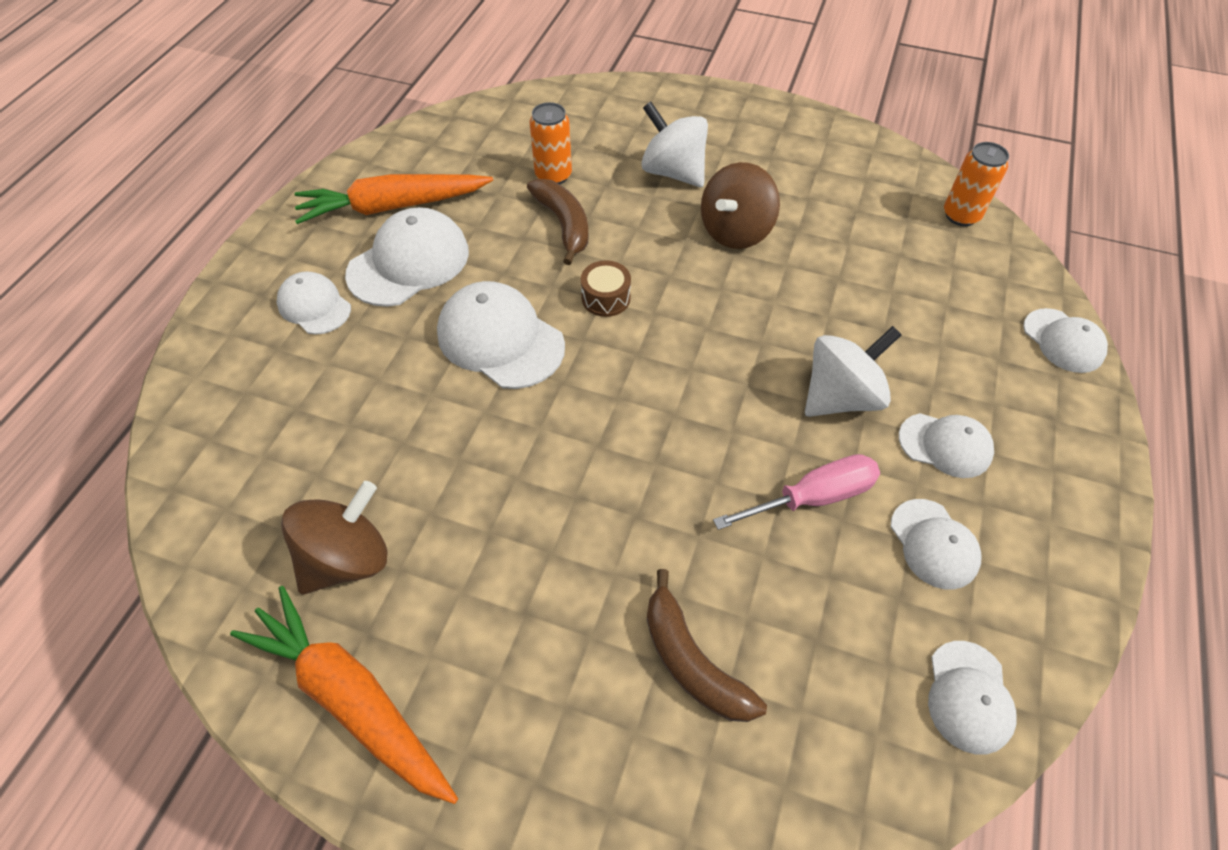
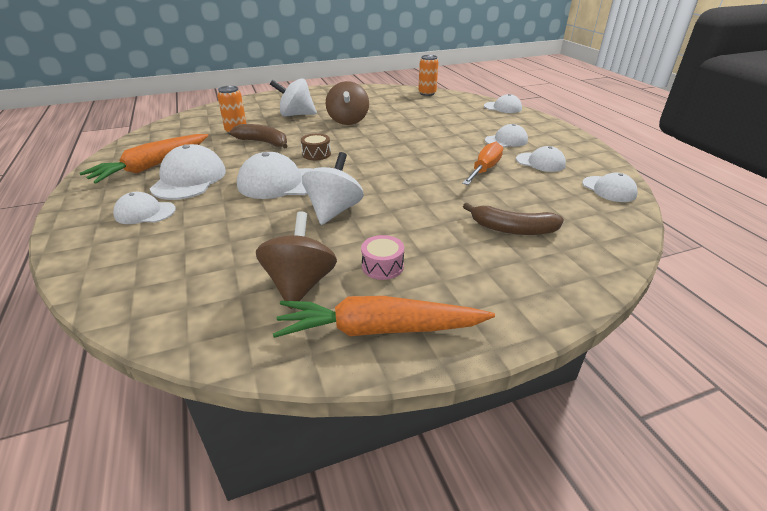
camera: 40 degrees left, 20 degrees down
pink screwdriver [713,454,880,530] -> orange screwdriver [462,142,503,185]
white spinning top [805,326,902,417] -> white spinning top moved to [302,152,364,225]
none -> pink drum [361,235,404,280]

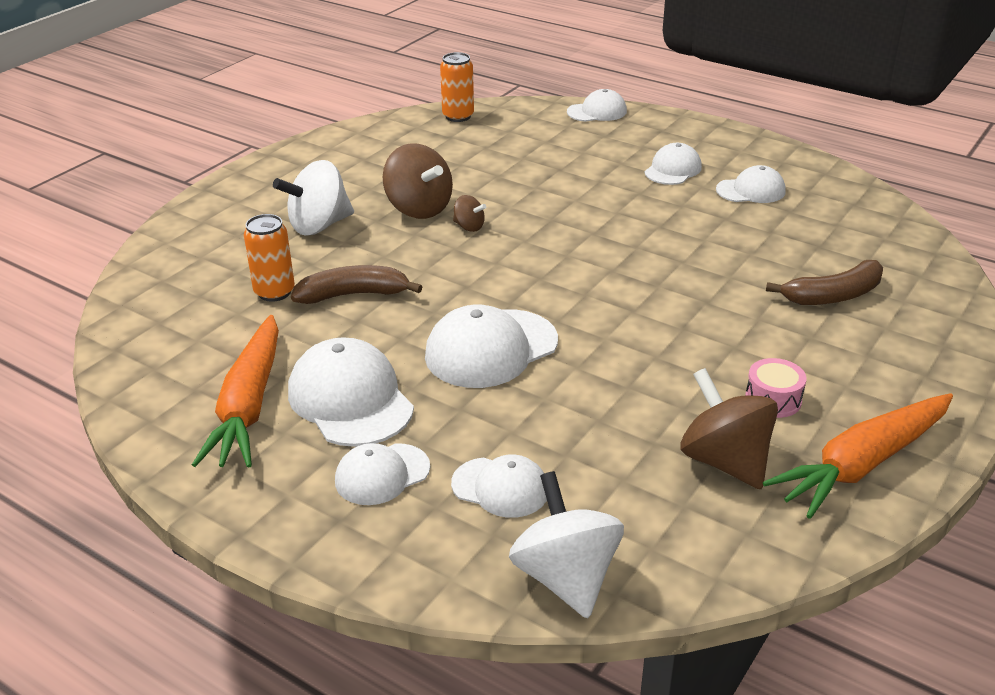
camera: 35 degrees left, 0 degrees up
brown drum [301,134,331,160] -> none
white spinning top [302,152,364,225] -> white spinning top moved to [509,471,624,618]
orange screwdriver [462,142,503,185] -> none
white cap [582,173,638,202] -> white cap moved to [451,454,547,518]
none -> brown spinning top [453,195,486,232]

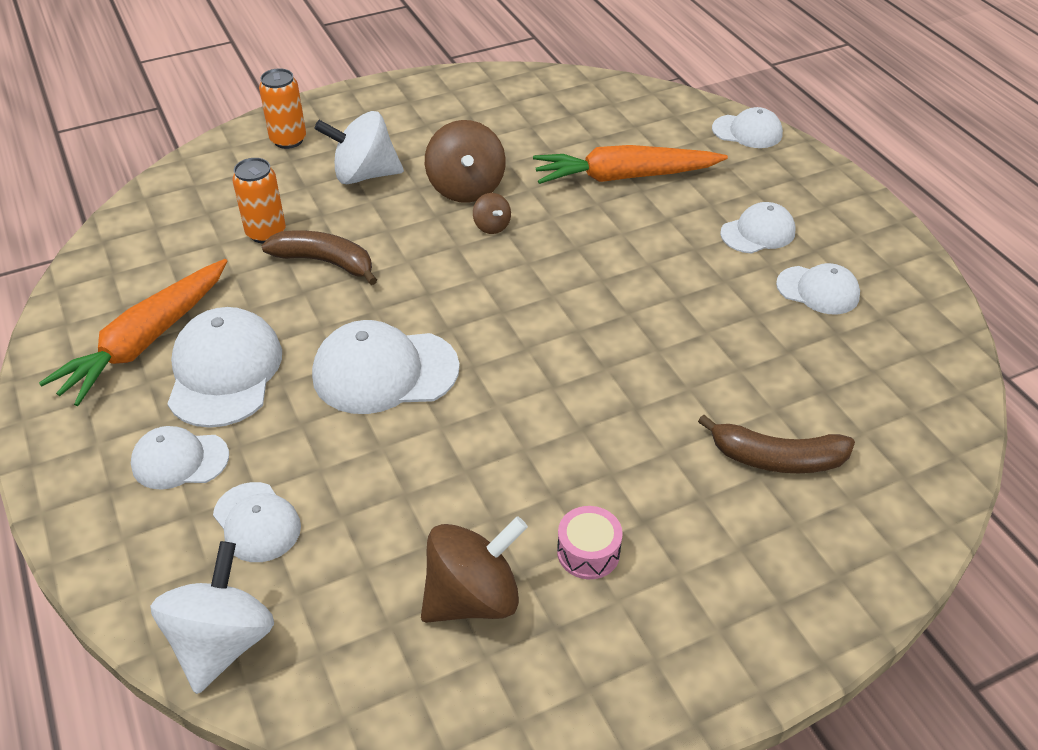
camera: 30 degrees right, 10 degrees up
orange can [440,52,474,122] -> orange can moved to [259,68,306,149]
brown spinning top [680,368,778,489] -> brown spinning top turned 60 degrees clockwise [421,516,528,623]
orange carrot [763,393,953,519] -> orange carrot moved to [533,145,728,184]

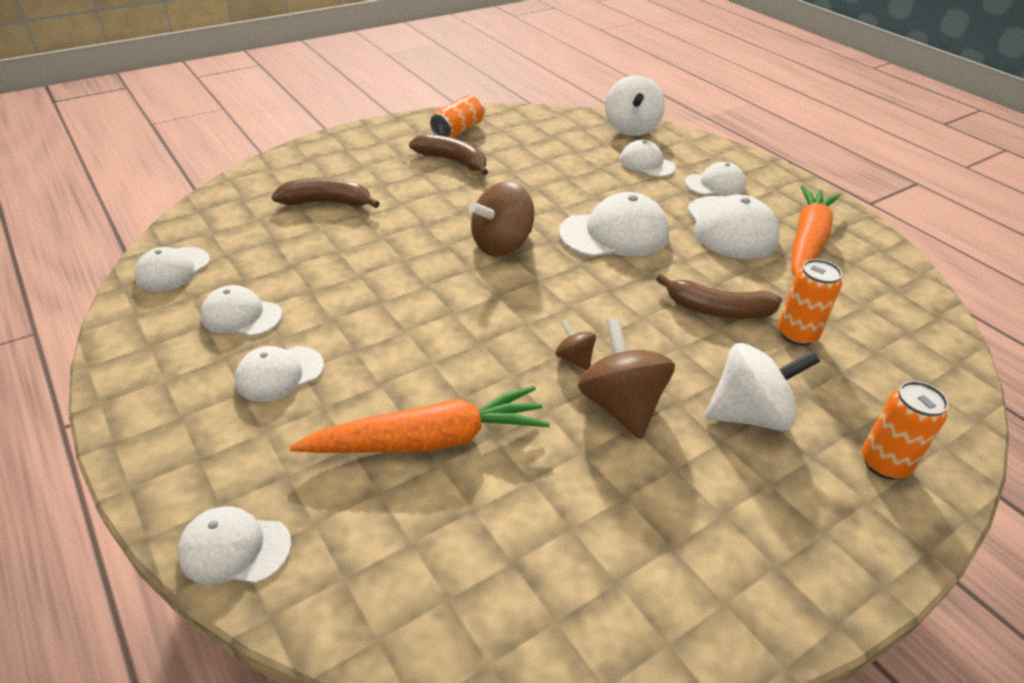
camera: 170 degrees right, 5 degrees down
brown spinning top [421,516,528,623] -> brown spinning top moved to [468,181,534,256]
pink drum [557,506,623,579] -> brown banana [409,134,488,176]
none -> white cap [135,247,210,292]
none -> orange can [430,95,485,138]

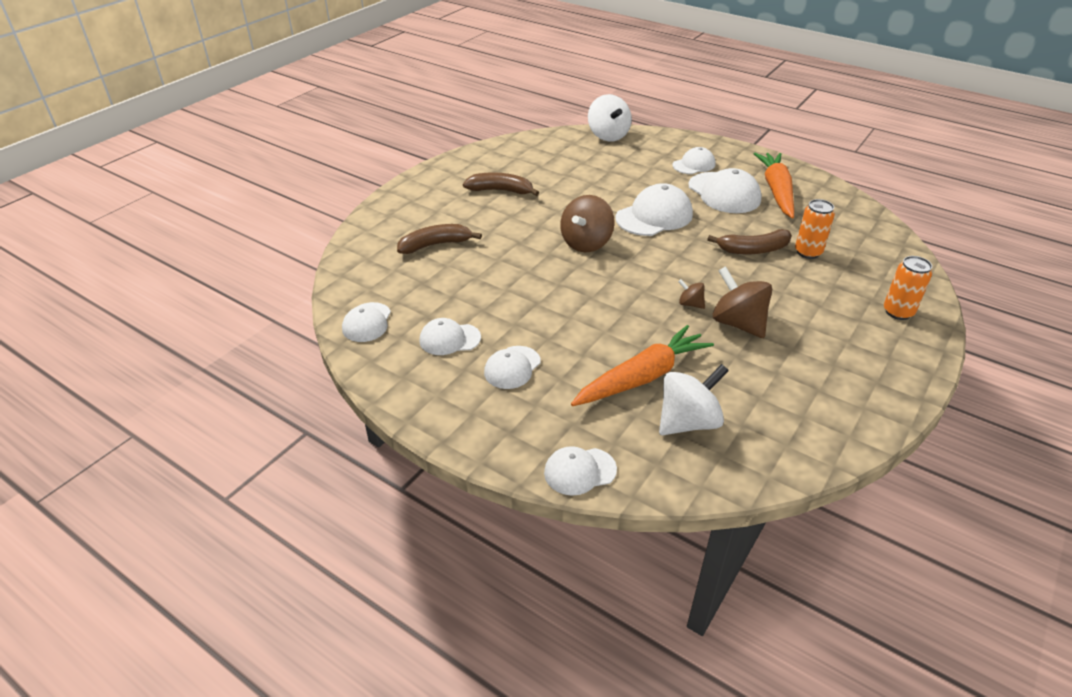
camera: 20 degrees left, 0 degrees up
orange can [430,95,485,138] -> none
white cap [620,140,676,177] -> none
white spinning top [705,343,820,431] -> white spinning top moved to [659,364,729,435]

